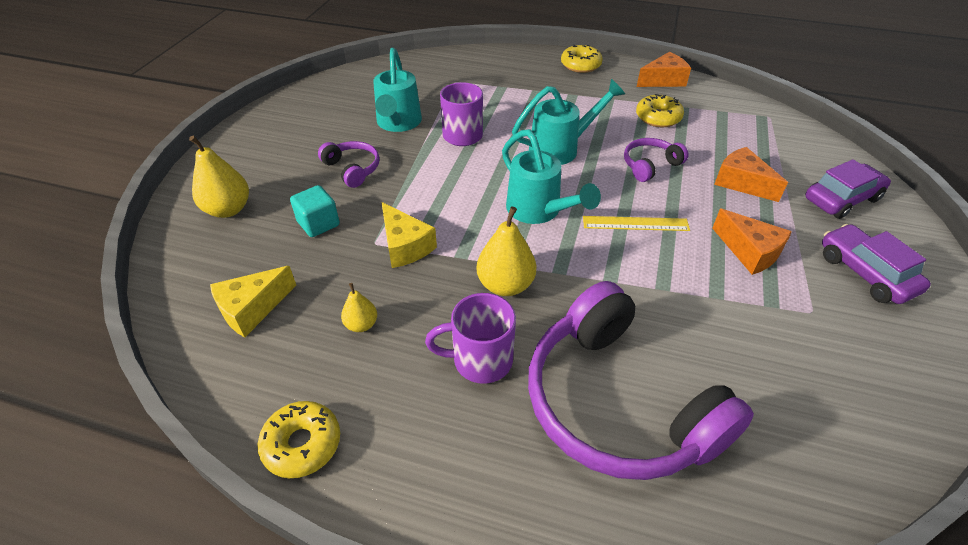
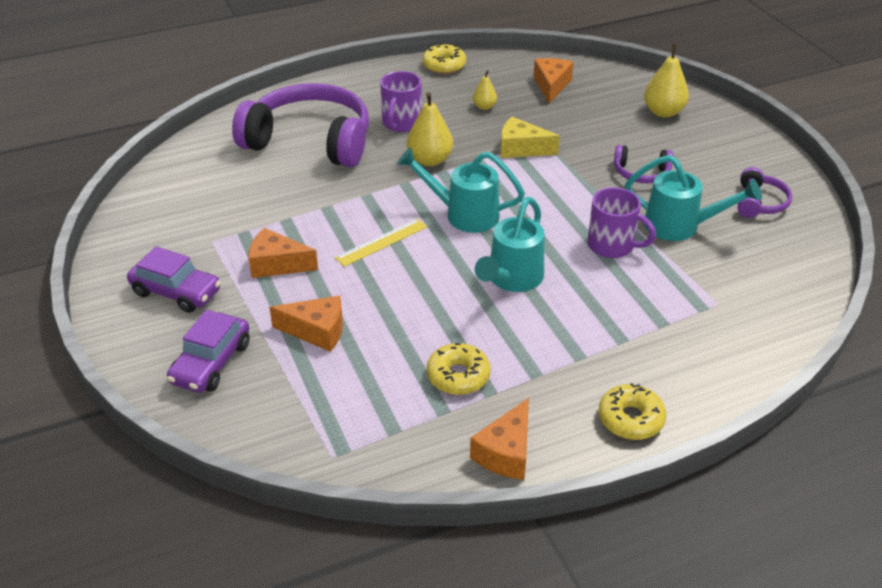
camera: 140 degrees right, 5 degrees down
yellow cheese [210,266,296,337] -> orange cheese [533,58,574,103]
turquoise cube [290,185,340,237] -> none
turquoise watering can [373,48,422,132] -> turquoise watering can turned 150 degrees clockwise [625,155,762,241]
purple mug [425,293,516,384] -> purple mug turned 150 degrees clockwise [380,71,422,132]
purple headphones [624,138,688,182] -> purple headphones moved to [737,167,792,218]

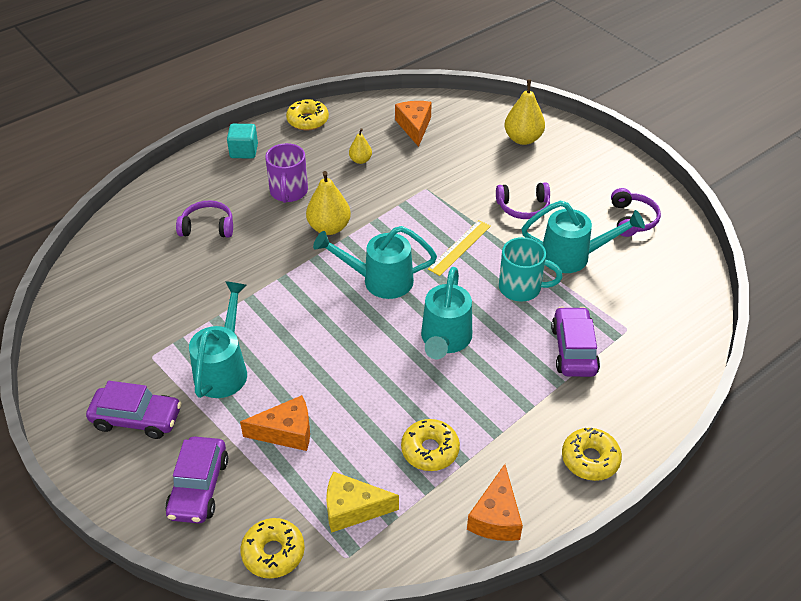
camera: 15 degrees left, 5 degrees up
purple headphones [232,83,369,167] -> purple headphones [176,200,233,238], size x0.44
orange cheese [248,228,318,278] -> turquoise watering can [189,281,247,398]
yellow ruler [335,219,427,267] -> yellow ruler moved to [428,220,491,276]
yellow cheese [501,117,560,158] -> yellow cheese moved to [326,471,399,533]
purple mug [587,187,656,258] -> turquoise mug [499,237,563,301]
none -> turquoise cube [227,124,258,158]
none -> yellow donut [240,518,305,578]
none -> purple car [551,306,600,377]

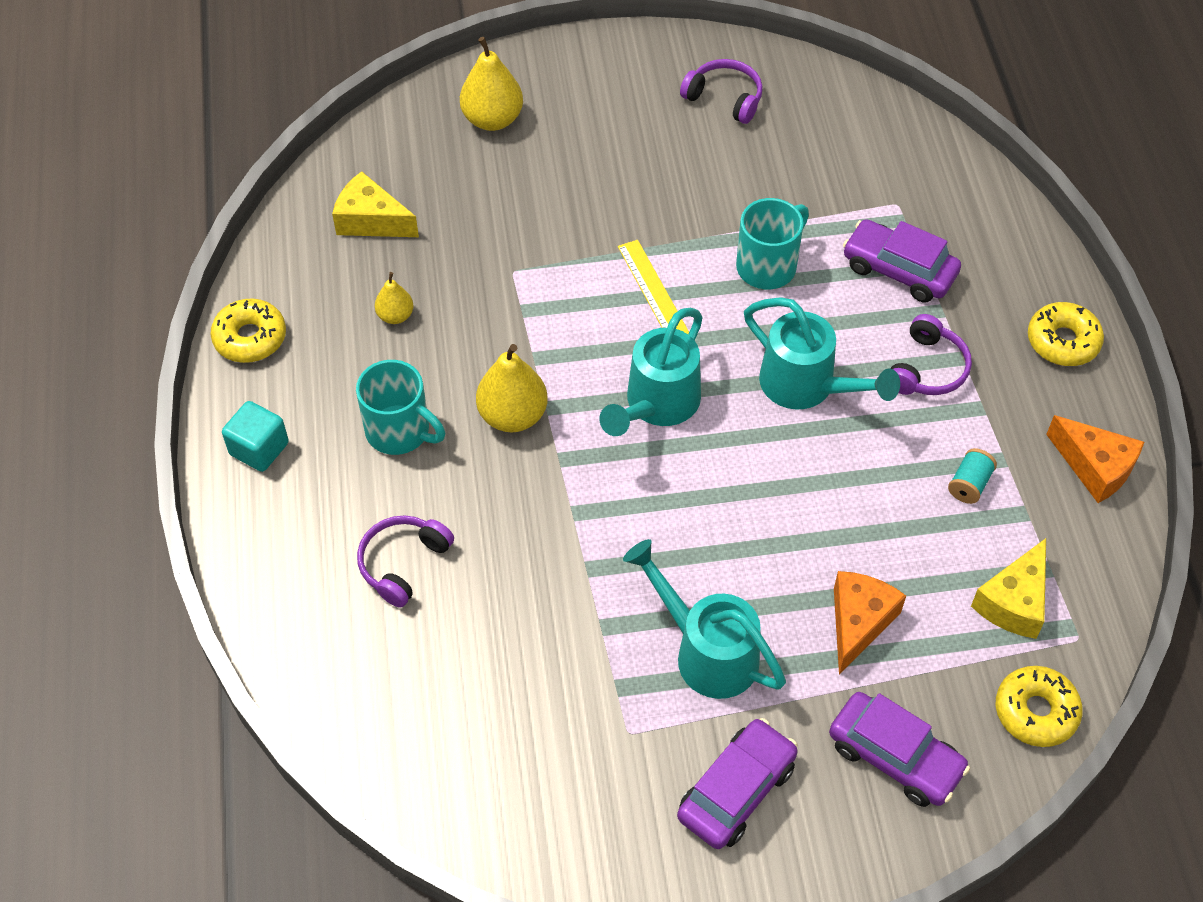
camera: 60 degrees left, 10 degrees up
purple mug [265,143,308,203] -> turquoise mug [356,360,445,455]
orange cheese [395,101,432,147] -> yellow cheese [332,171,419,237]
yellow donut [401,419,460,471] -> turquoise spool [948,448,997,504]
purple headphones [496,182,550,219] -> purple headphones moved to [890,314,972,395]
turquoise watering can [522,200,645,273] -> none

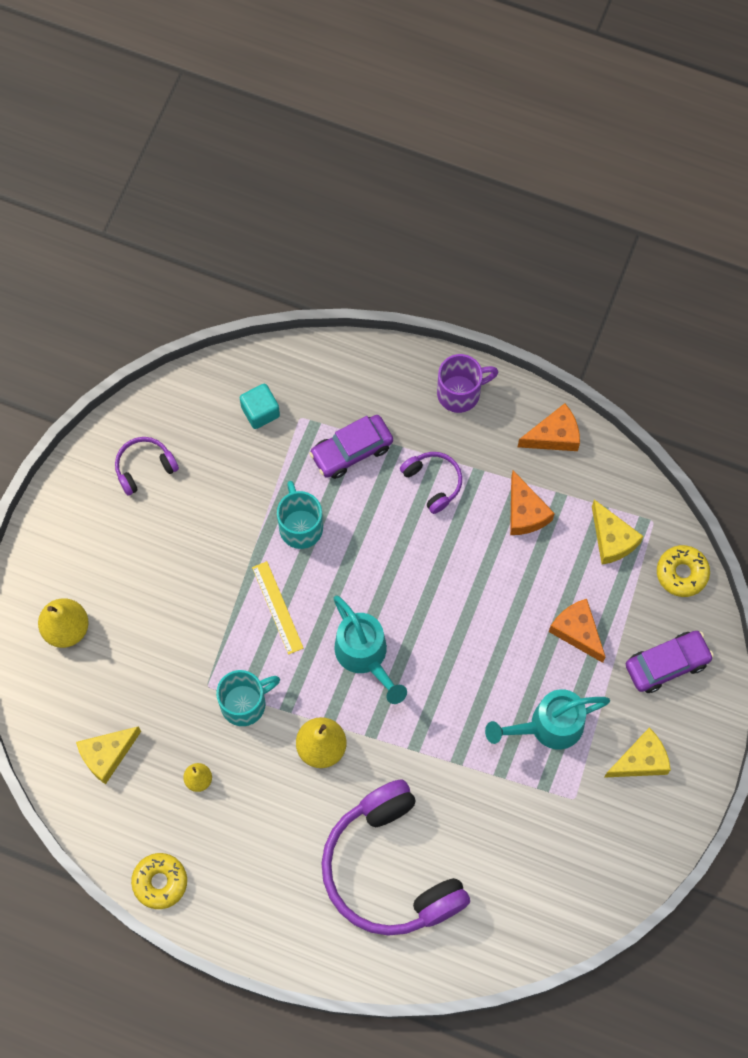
camera: 60 degrees left, 15 degrees up
turquoise cube [222,401,289,472] -> turquoise cube moved to [240,384,280,429]
turquoise mug [356,360,445,455] -> turquoise mug moved to [216,670,280,726]
purple headphones [357,516,454,608] -> purple headphones [321,779,470,936], size x2.26
yellow ruler [618,240,689,334] -> yellow ruler turned 60 degrees clockwise [252,561,304,655]
purple car [677,718,798,849] -> yellow cheese [604,728,671,778]
turquoise watering can [744,297,900,410] -> none
turquoise spool [948,448,997,504] -> orange cheese [510,470,555,535]
yellow donut [1028,302,1104,366] -> purple mug [437,354,498,413]

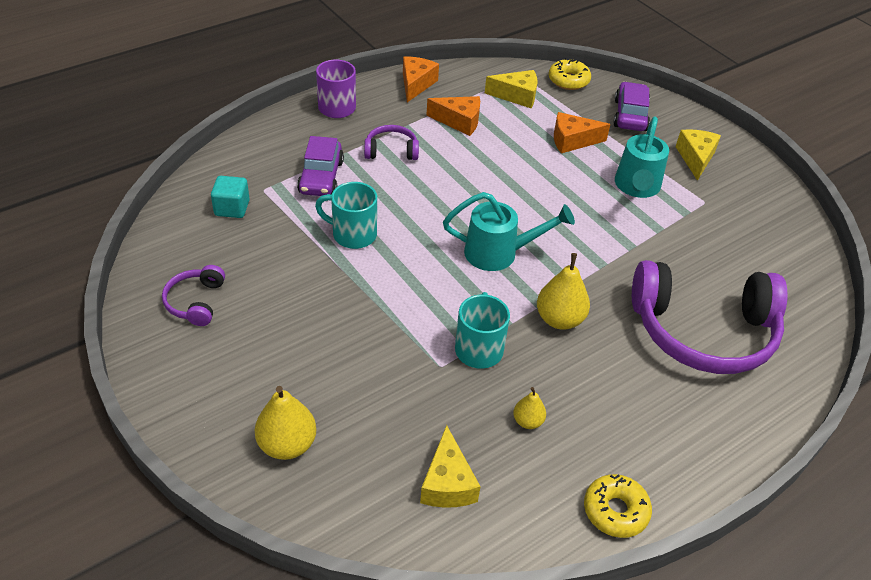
camera: 60 degrees left, 25 degrees down
yellow ruler [252,561,304,655] -> none

